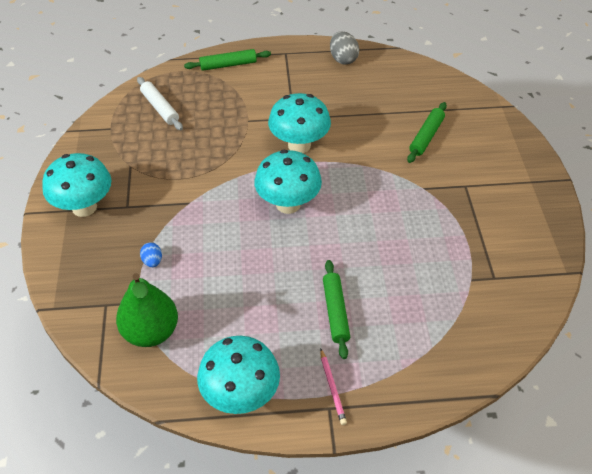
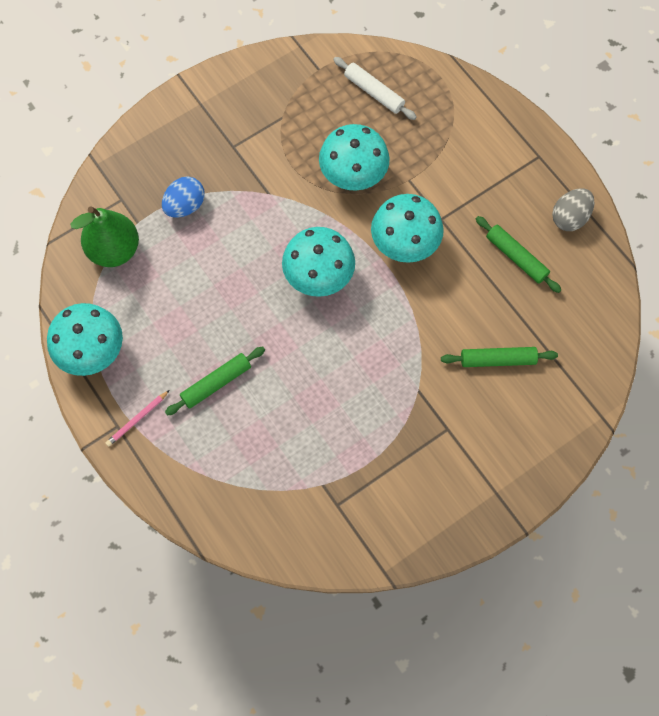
camera: 60 degrees right, 20 degrees up
turquoise mushroom [42,153,111,217] -> turquoise mushroom moved to [319,124,390,191]
white rolling pin [137,77,183,130] -> white rolling pin turned 75 degrees counterclockwise [333,57,417,120]
blue egg [140,242,162,267] -> blue egg [162,176,205,218], size x1.68
green rolling pin [184,49,271,71] -> green rolling pin moved to [476,216,561,293]

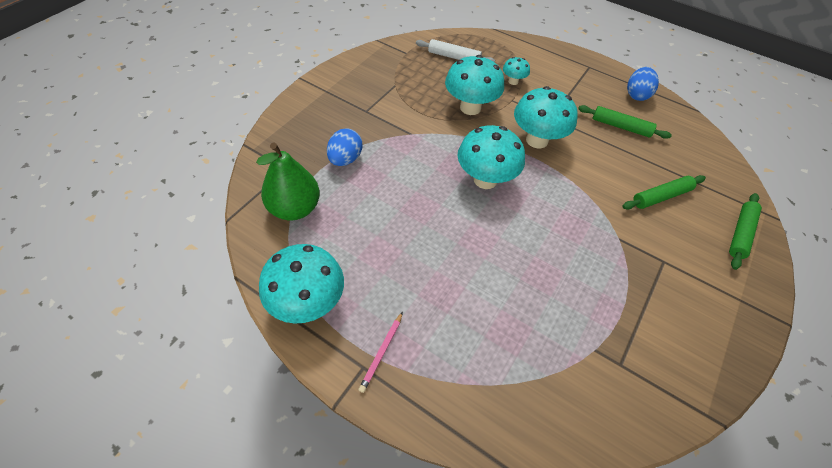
camera: 25 degrees left, 15 degrees down
green rolling pin [165,347,265,416] -> green rolling pin moved to [729,193,762,270]
grey egg [552,188,594,231] -> blue egg [627,67,659,101]
none -> turquoise mushroom [503,57,530,85]

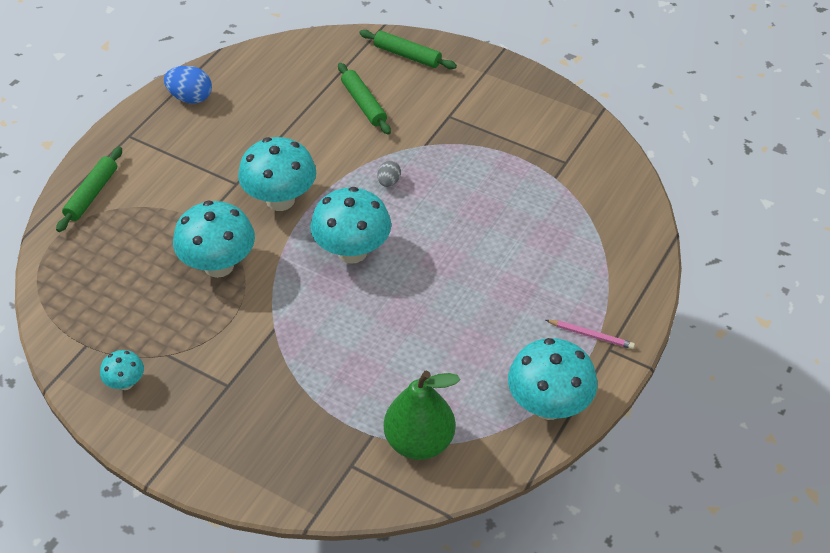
camera: 90 degrees left, 5 degrees down
blue egg [327,128,362,166] -> none
white rolling pin [416,39,495,62] -> none
turquoise mushroom [503,57,530,85] -> turquoise mushroom moved to [100,350,144,390]
green rolling pin [578,105,672,139] -> green rolling pin moved to [56,147,122,232]
none -> grey egg [377,161,401,187]

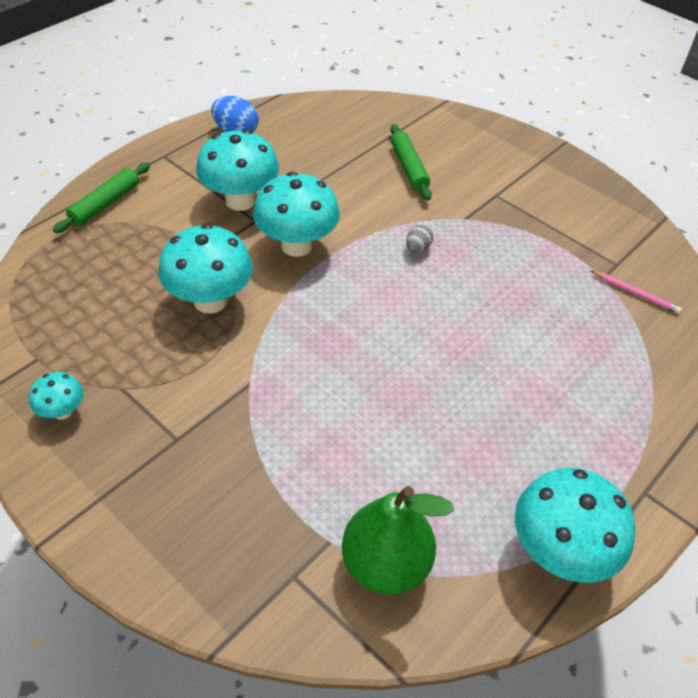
camera: 10 degrees right, 0 degrees up
turquoise mushroom [310,187,391,264] -> turquoise mushroom moved to [196,130,279,211]
green rolling pin [359,30,457,69] -> none
pink pencil [546,320,635,349] -> pink pencil moved to [591,271,682,314]

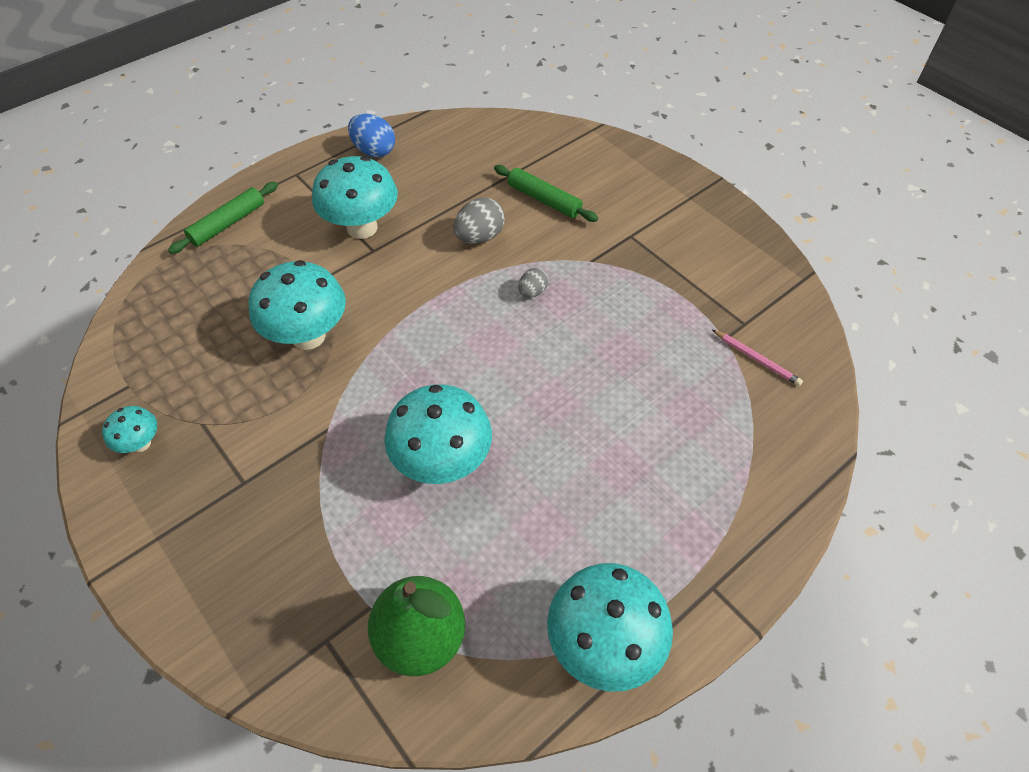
camera: 10 degrees right, 5 degrees up
turquoise mushroom [253,172,340,257] -> turquoise mushroom moved to [384,385,492,484]
green rolling pin [390,124,432,201] -> green rolling pin turned 45 degrees counterclockwise [494,165,598,222]
none -> grey egg [453,197,505,244]

